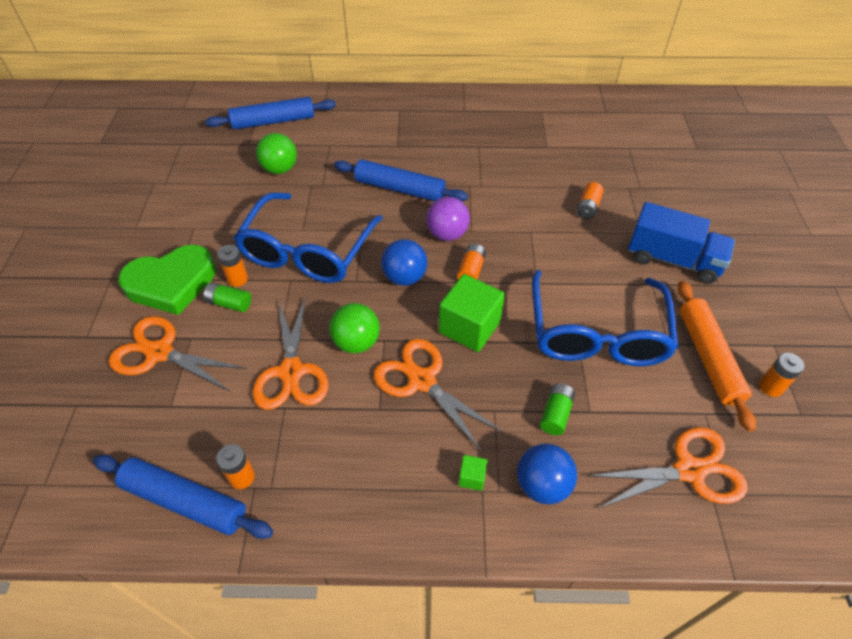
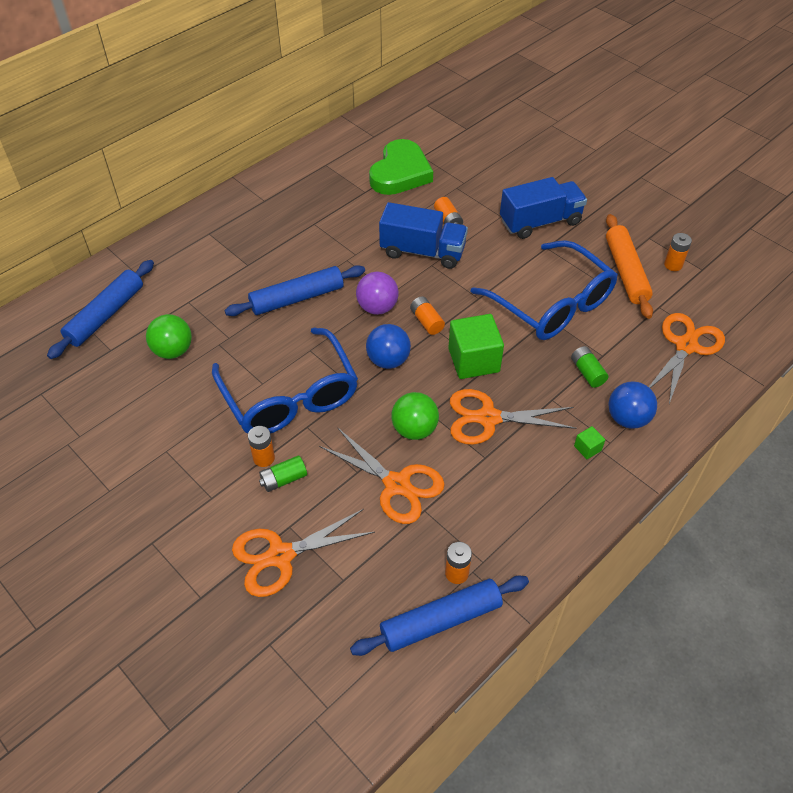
camera: 45 degrees left, 0 degrees up
green heart [118,245,216,315] -> green heart moved to [369,139,433,195]
orange rolling pin [678,281,756,432] -> orange rolling pin turned 45 degrees clockwise [606,214,653,319]
none -> blue truck [379,202,468,269]

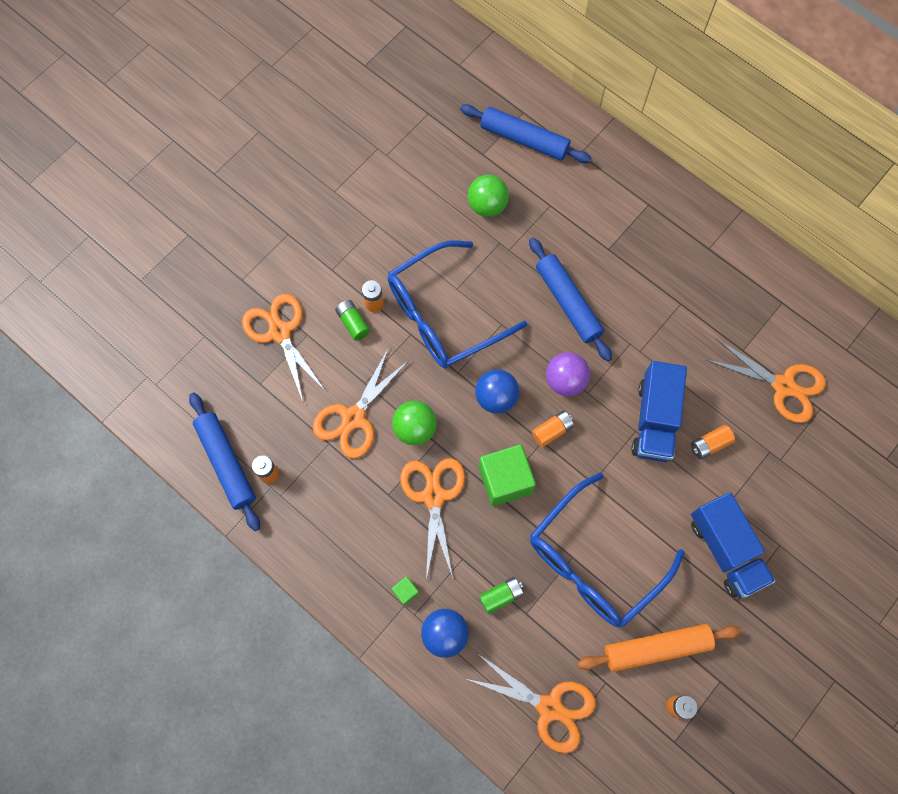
camera: 85 degrees right, 20 degrees up
green heart [369,139,433,195] -> orange scissors [706,339,826,423]

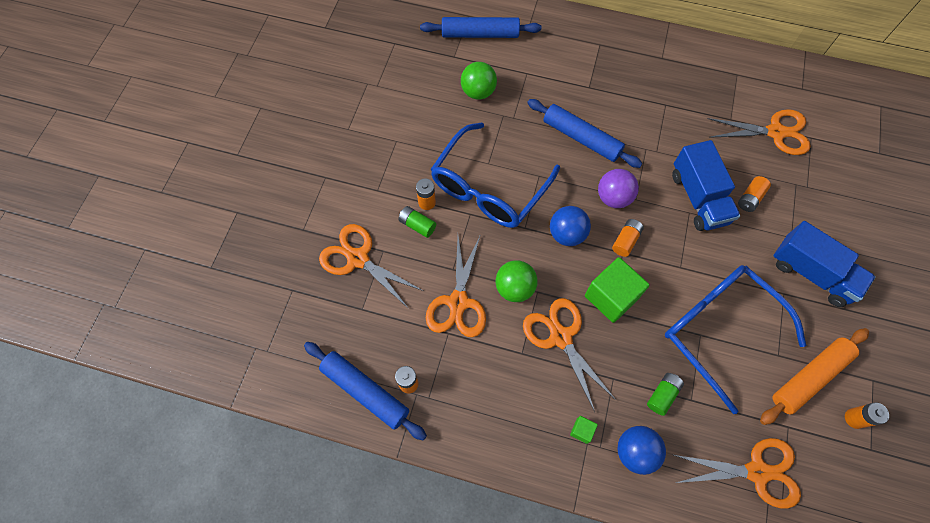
camera: 25 degrees left, 5 degrees down
blue glasses [530,473,685,628] -> blue glasses turned 120 degrees clockwise [665,265,807,414]

